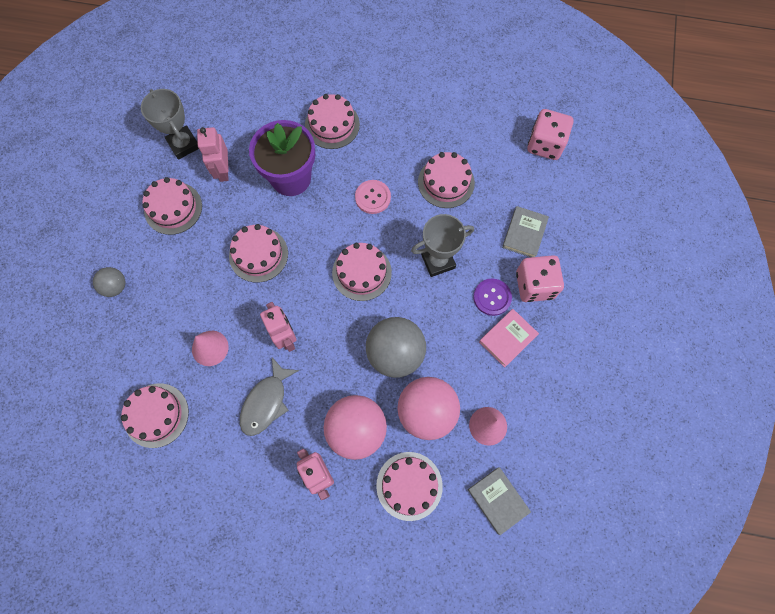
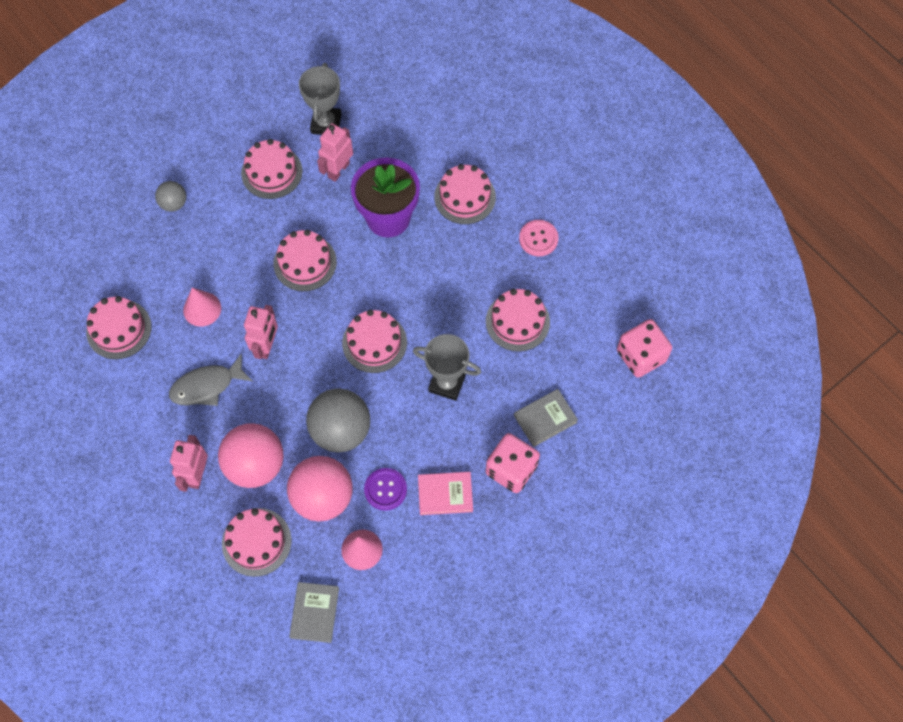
camera: 40 degrees right, 5 degrees down
pink button [355,180,391,214] -> pink button moved to [519,220,559,256]
purple button [473,279,512,316] -> purple button moved to [364,468,407,511]

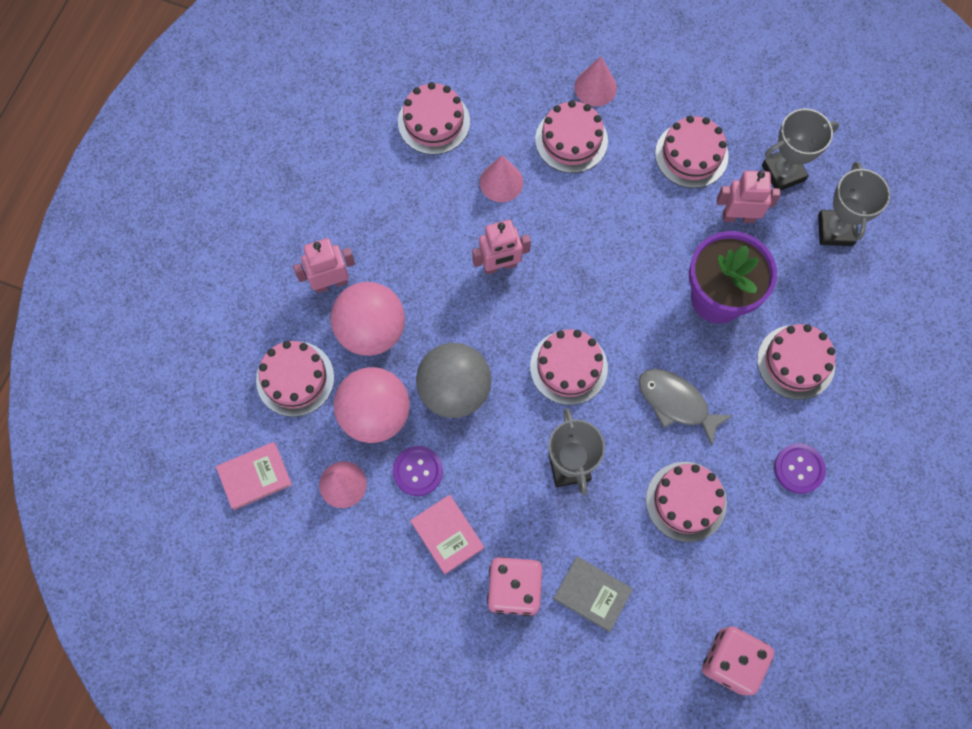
camera: 60 degrees right, 5 degrees up
grey ball [155,181,186,212] -> pink cone [574,56,617,106]
grey fish [169,353,252,406] -> grey fish moved to [639,369,733,446]
pink cake [274,230,337,291] -> pink cake moved to [535,100,608,173]
grey book [289,582,339,643] -> pink book [216,442,292,510]
pink button [519,220,559,256] -> purple button [774,443,826,494]
none -> grey trophy [818,162,890,246]

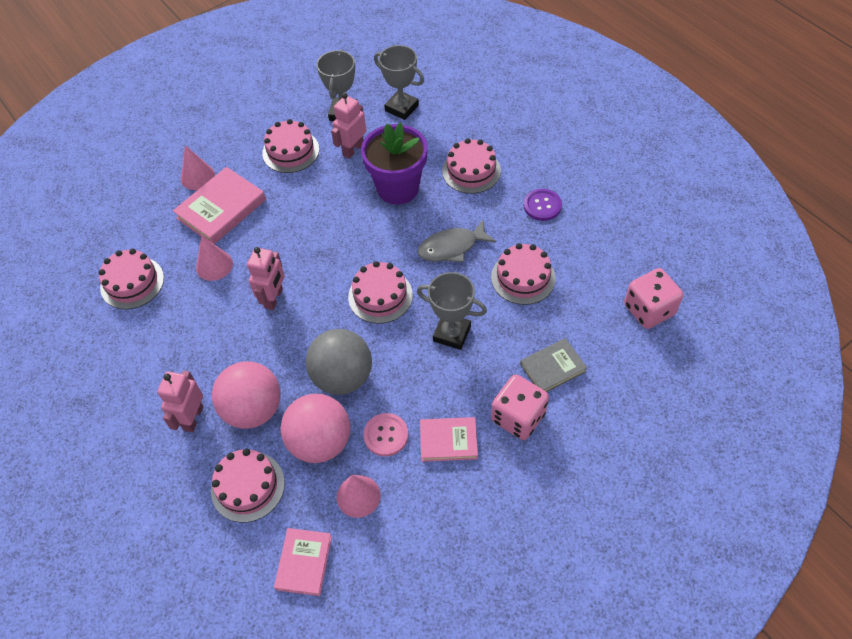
camera: 55 degrees left, 15 degrees down
purple button [393,446,443,496] -> pink button [364,413,408,456]
pink cake [535,100,608,173] -> pink book [173,167,266,244]

